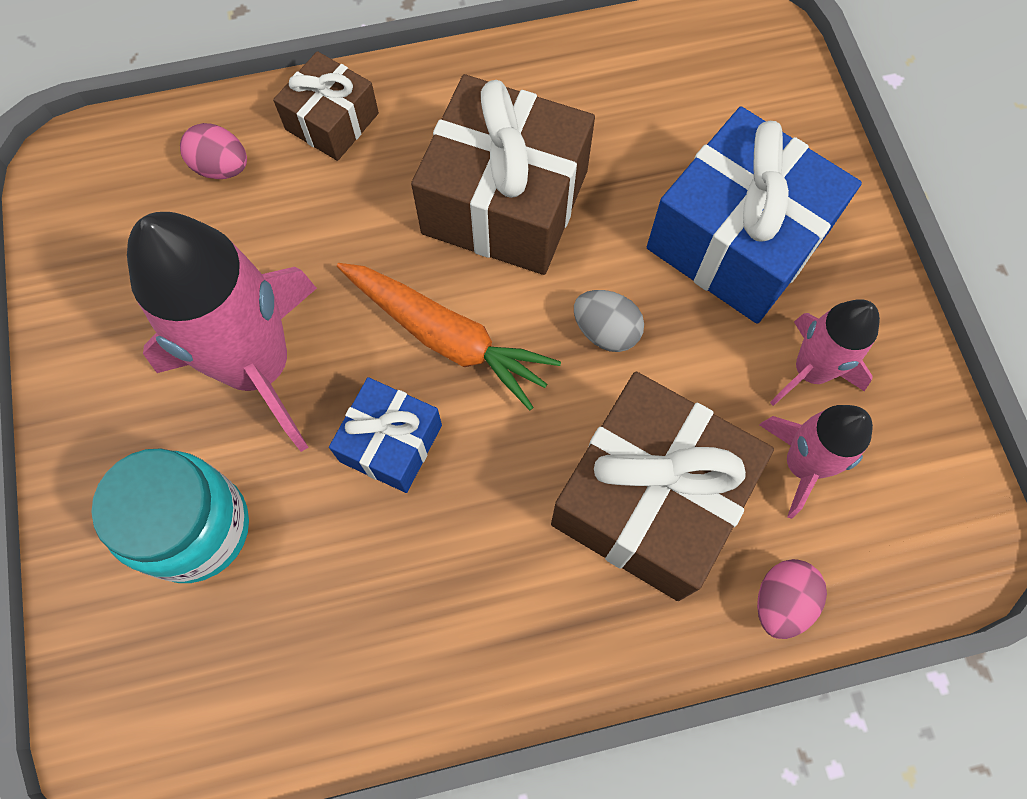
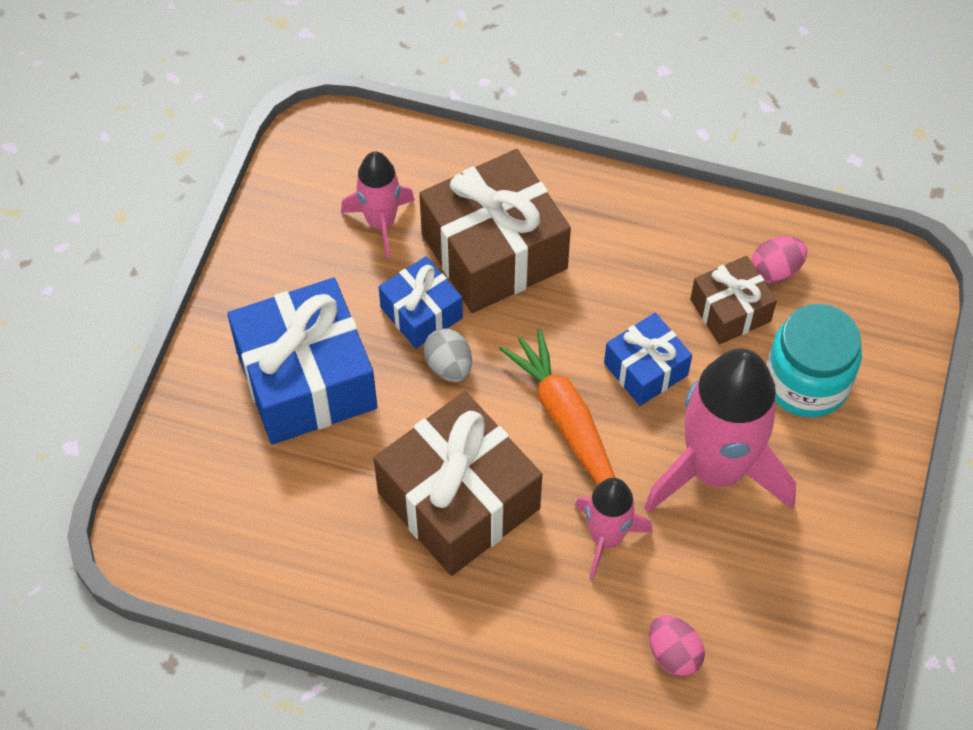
camera: 150 degrees left, 10 degrees down
brown gift [273,51,379,161] -> brown gift moved to [690,256,777,344]
pink egg [757,559,827,639] -> pink egg moved to [751,236,807,283]
pink rocket [770,299,880,406] -> pink rocket moved to [575,478,653,579]
none -> blue gift [379,256,463,349]

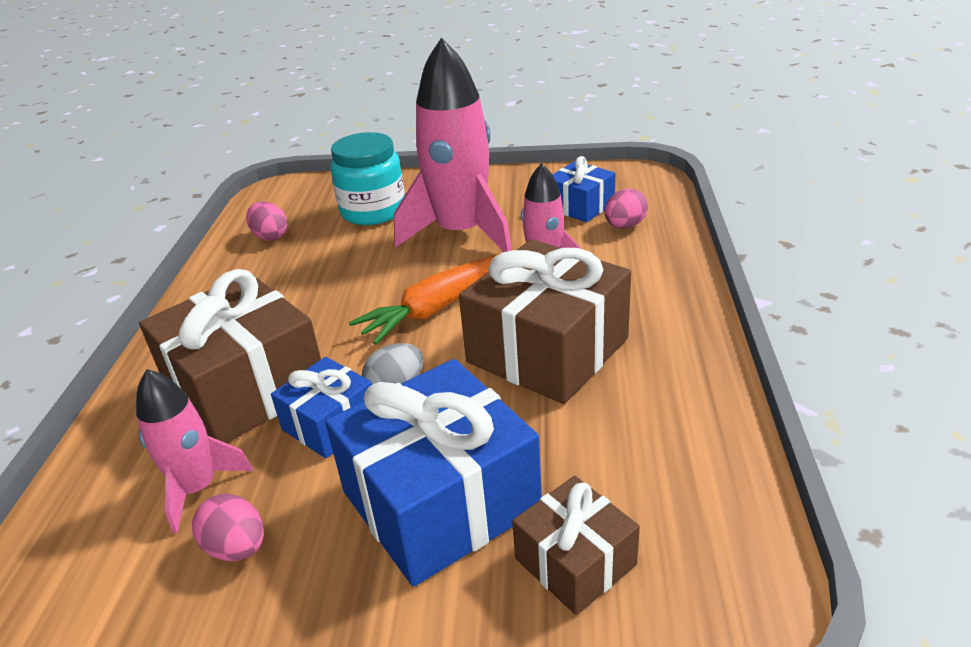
camera: 100 degrees left, 25 degrees down
blue gift [604,313,692,406] -> blue gift moved to [552,156,615,222]
brown gift [690,256,777,344] -> brown gift moved to [512,476,640,615]
none -> pink egg [192,494,264,561]

